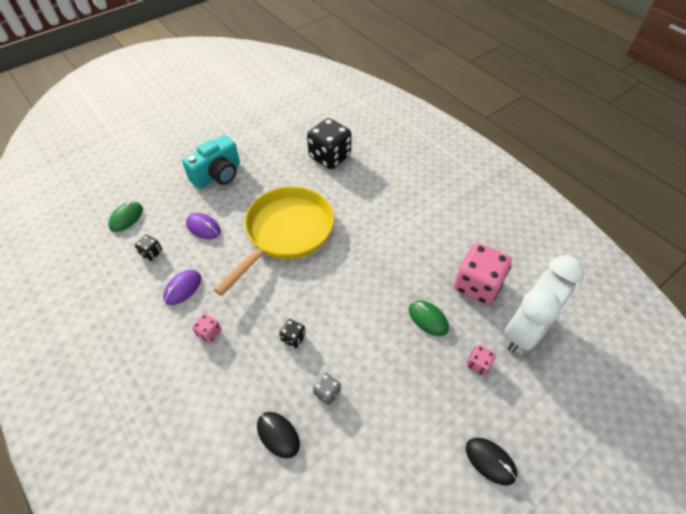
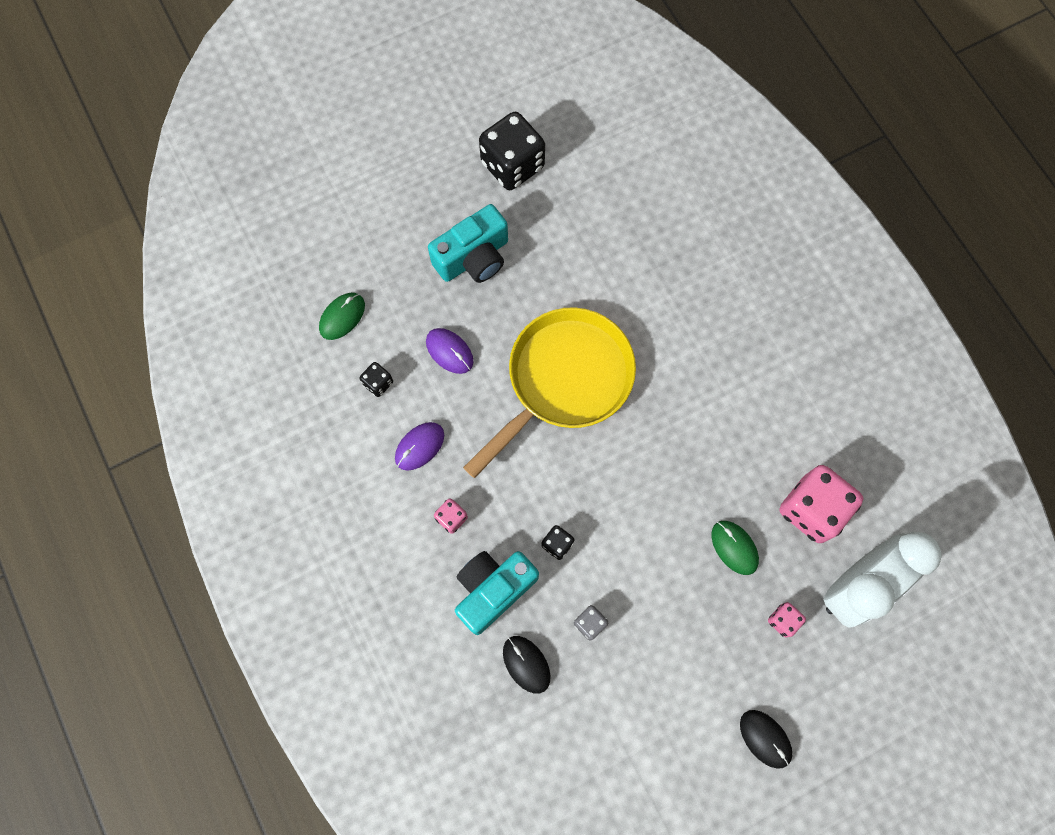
camera: 10 degrees right, 20 degrees up
black dice [307,118,352,169] -> black dice moved to [479,112,545,190]
none -> turquoise camera [455,551,539,635]

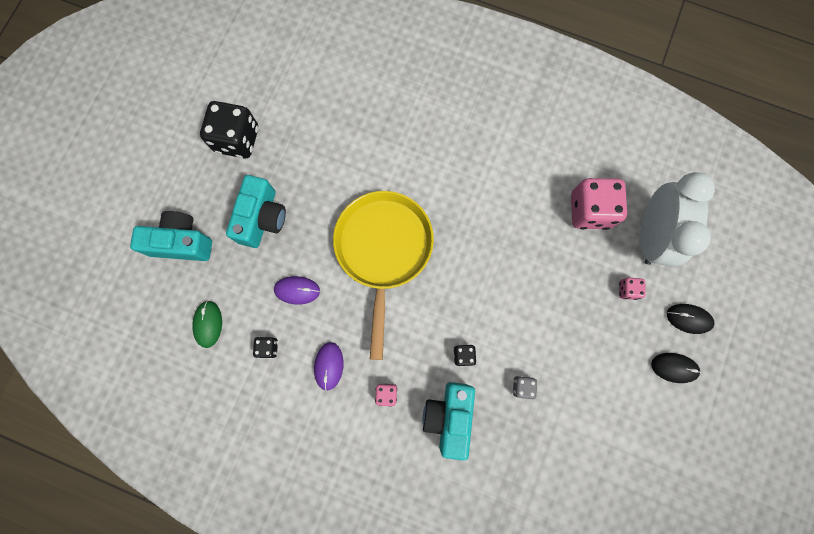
camera: 40 degrees left, 5 degrees up
black mouse [503,636,551,694] -> black mouse moved to [667,304,715,334]
green mouse [711,521,759,575] -> none
none -> turquoise camera [130,211,212,261]

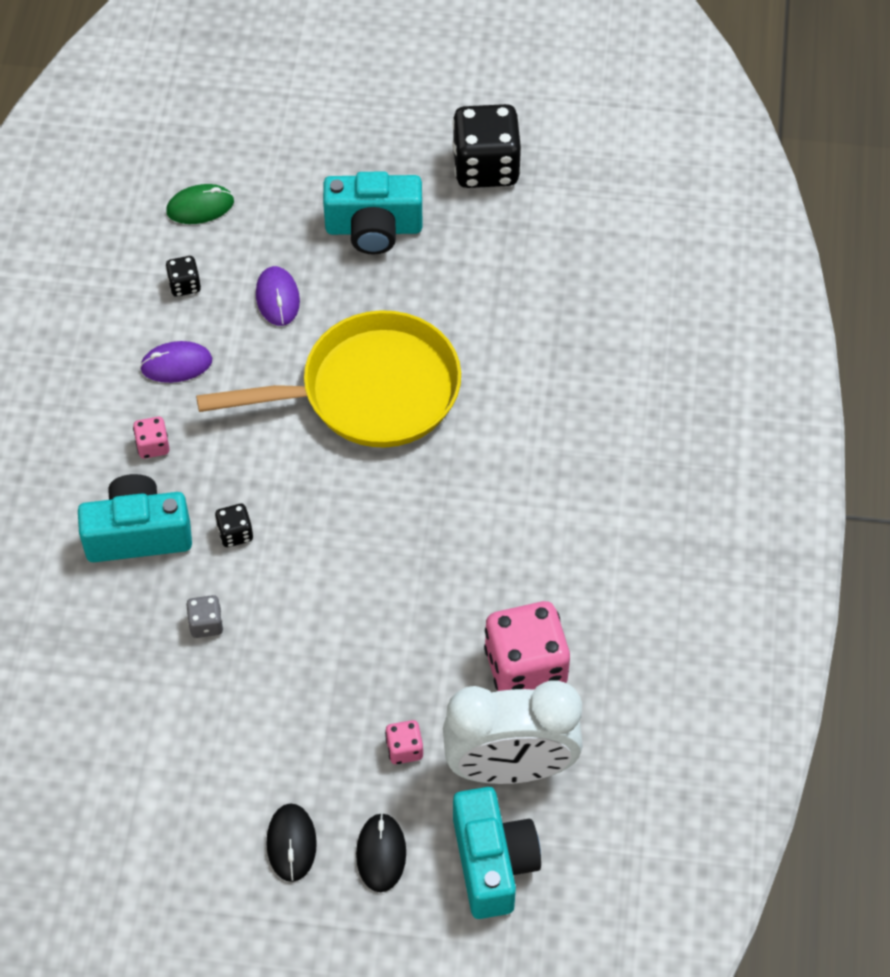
camera: 75 degrees right, 20 degrees down
turquoise camera [130,211,212,261] -> turquoise camera moved to [453,787,541,919]

